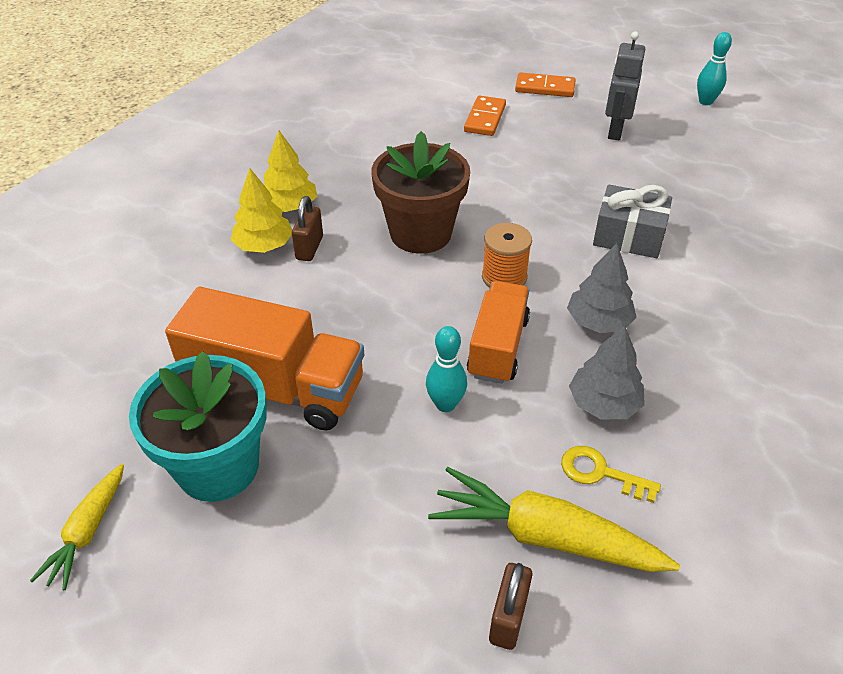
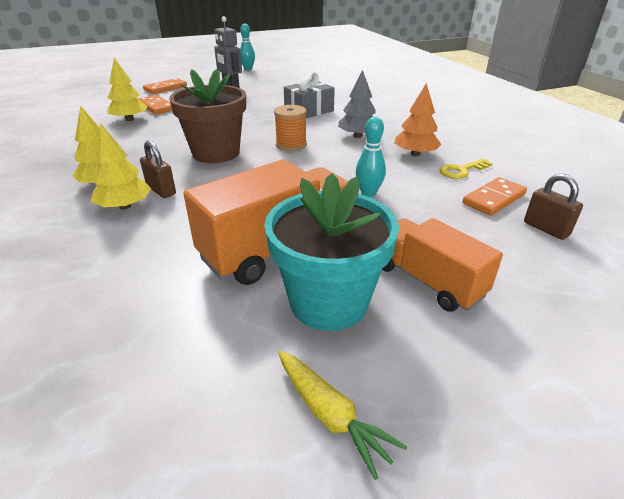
camera: 55 degrees left, 10 degrees down
yellow carrot [428,467,680,572] -> orange domino [463,177,527,216]
orange truck [467,281,530,384] -> orange truck moved to [382,218,503,312]
grey tree [569,325,645,419] -> orange tree [394,83,442,156]
none -> yellow tree [107,58,148,121]

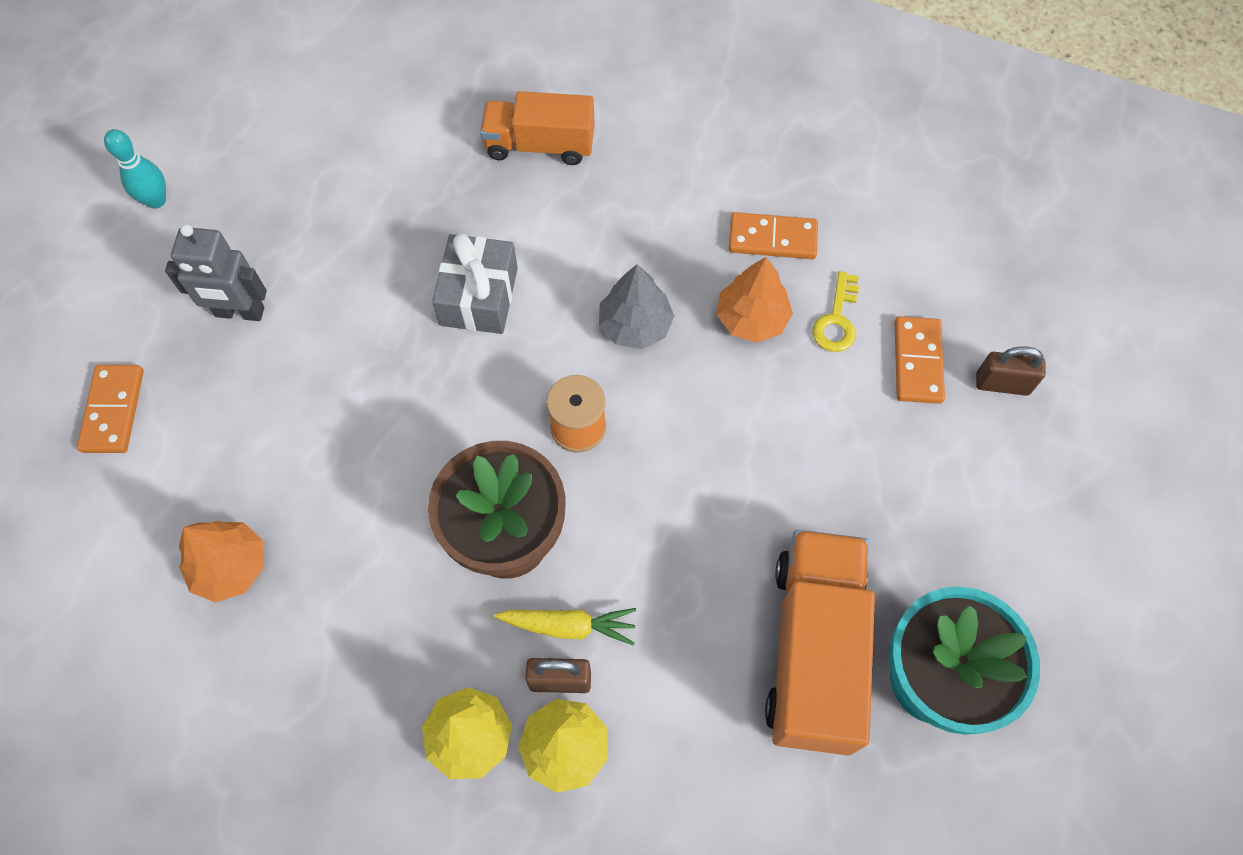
camera: 45 degrees left, 30 degrees up
yellow tree [107,58,148,121] -> orange tree [179,521,264,602]
orange domino [138,95,173,114] -> orange domino moved to [729,212,818,259]
yellow carrot [278,351,407,480] -> yellow carrot moved to [494,608,636,645]
turquoise bowling pin [356,116,386,197] -> none
orange truck [382,218,503,312] -> orange truck moved to [480,91,595,165]

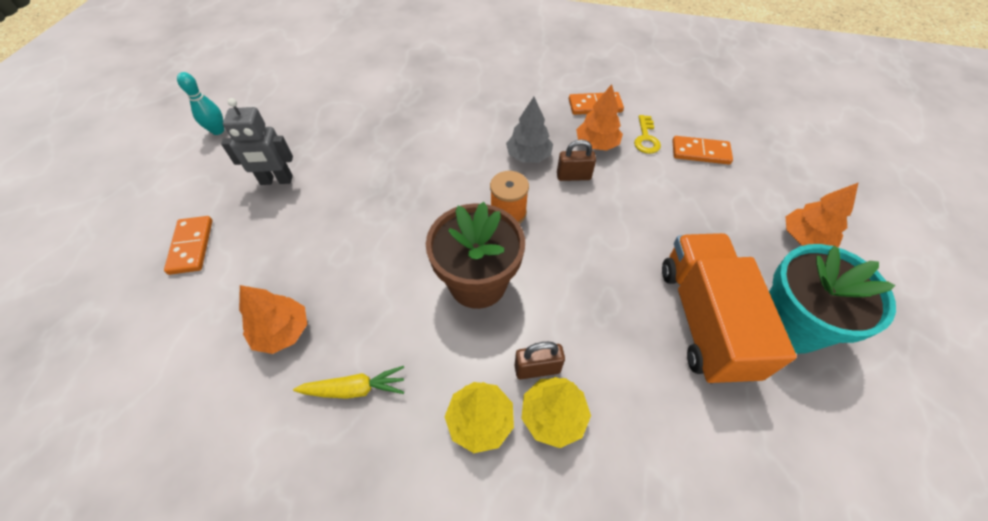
camera: 10 degrees left, 10 degrees down
grey gift [432,233,518,334] -> none
orange truck [480,91,595,165] -> none
yellow carrot [494,608,636,645] -> yellow carrot moved to [293,366,404,399]
orange domino [894,316,945,404] -> orange domino turned 75 degrees counterclockwise [672,136,733,164]
brown padlock [976,346,1046,396] -> brown padlock moved to [557,139,596,181]
none -> orange tree [786,182,859,248]

